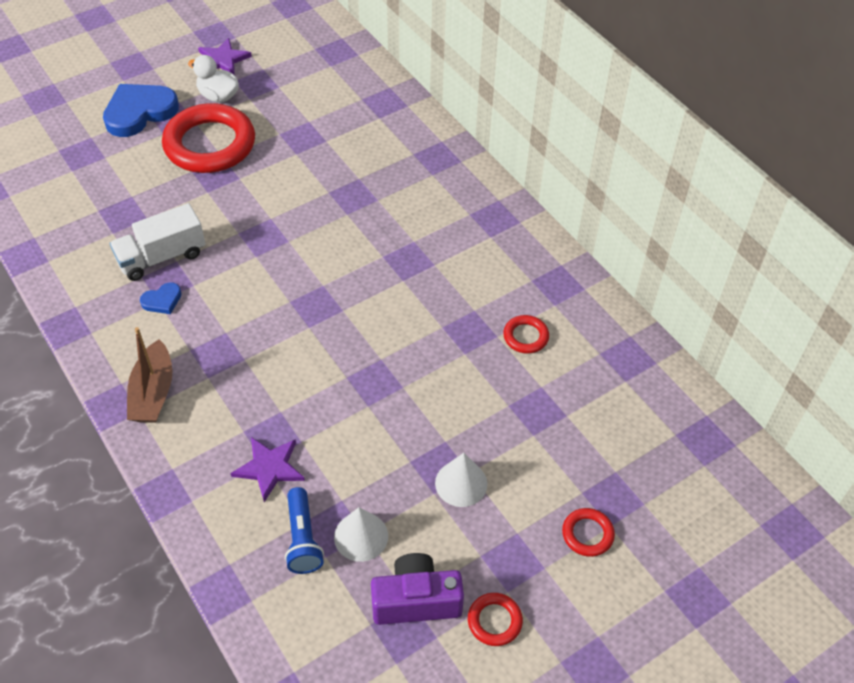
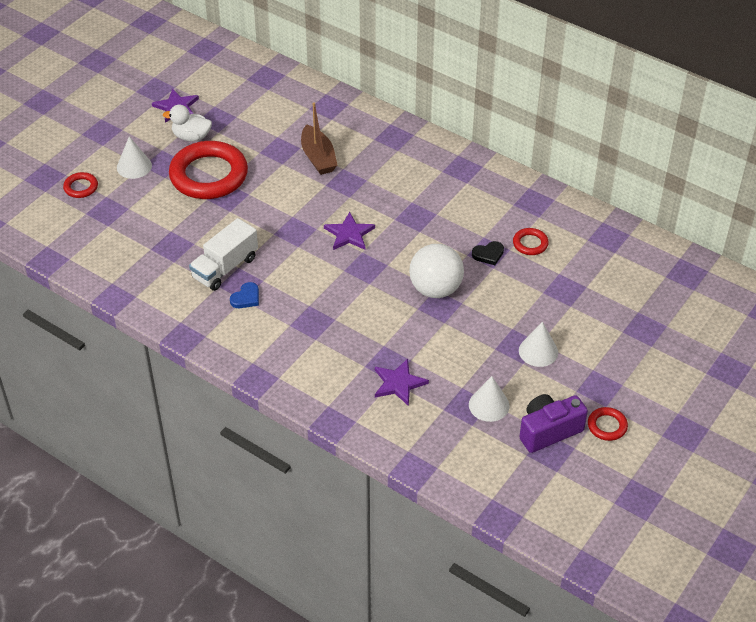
camera: 20 degrees left, 5 degrees down
blue heart [103,84,179,137] -> white cone [117,136,152,179]
brown boat [127,327,172,423] -> brown boat moved to [301,102,338,175]
blue flashlight [285,487,324,574] -> none
red ring [562,508,615,557] -> red ring moved to [63,172,98,198]
none -> purple star [324,212,375,250]
none -> white ball [409,244,464,298]
none -> black heart [472,241,504,265]

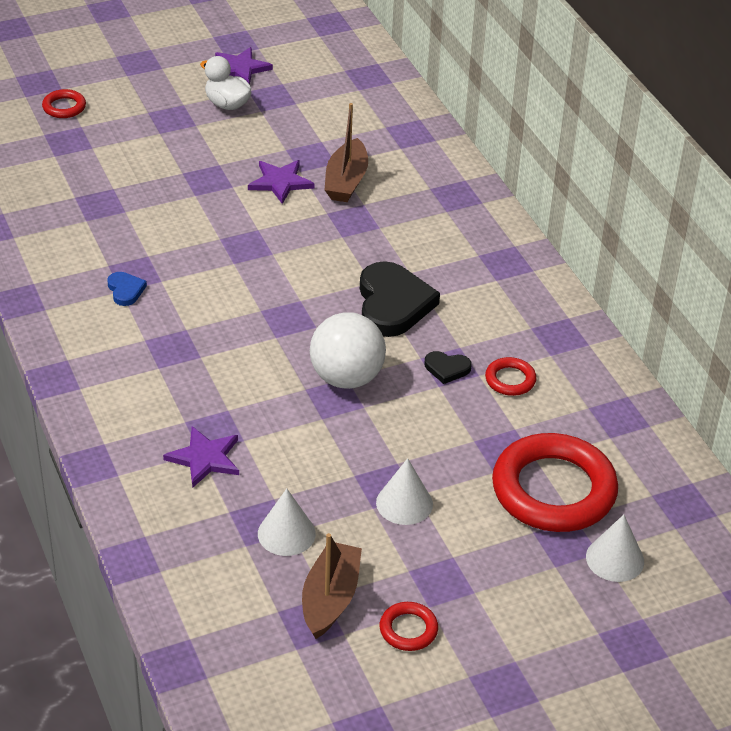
camera: 30 degrees right, 5 degrees down
white cone [117,136,152,179] -> white cone moved to [586,515,644,582]
red ring [169,141,248,199] -> red ring moved to [492,433,618,532]
white truck [189,218,258,291] -> none
blue heart [230,282,259,308] -> blue heart turned 90 degrees counterclockwise [107,272,147,306]
purple star [324,212,375,250] -> purple star moved to [248,160,314,204]
purple camera [519,394,588,453] -> brown boat [302,533,362,639]
none -> black heart [360,261,440,337]

